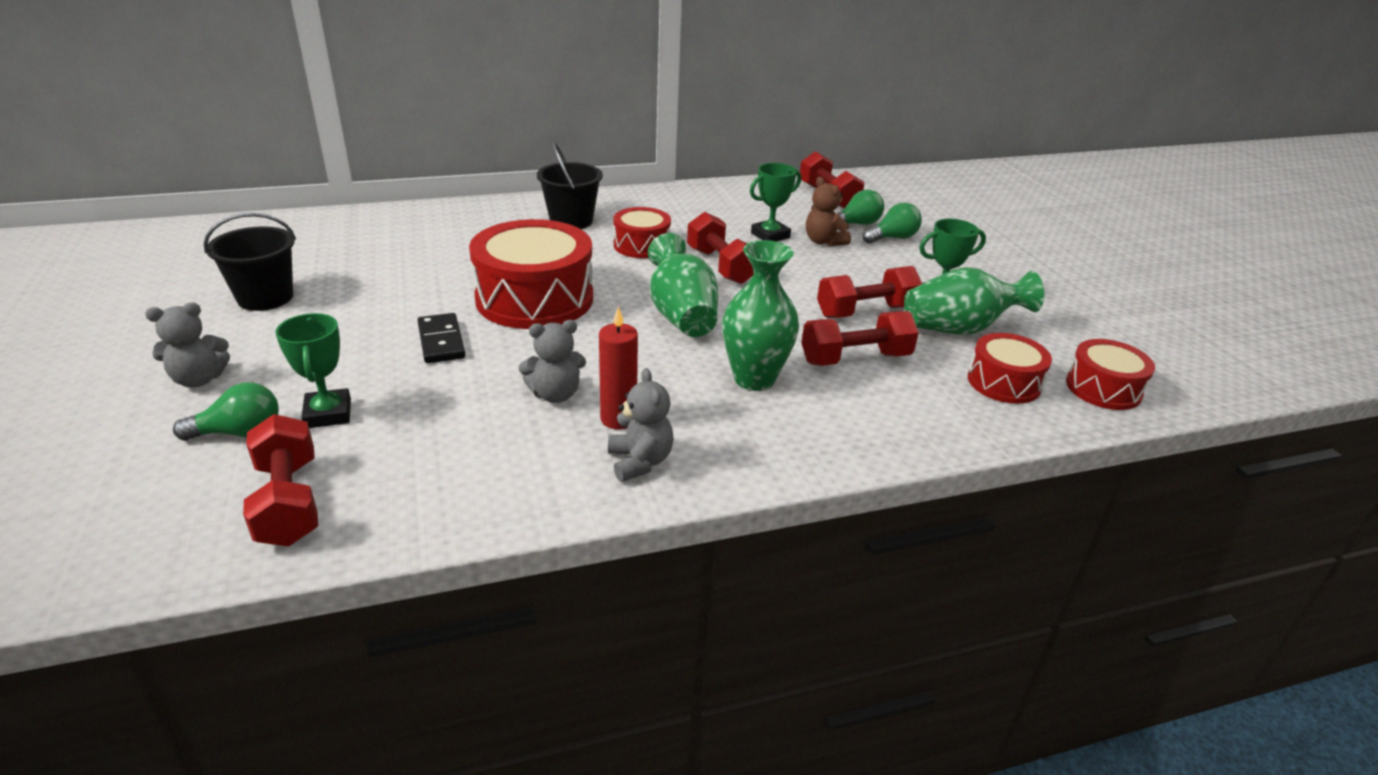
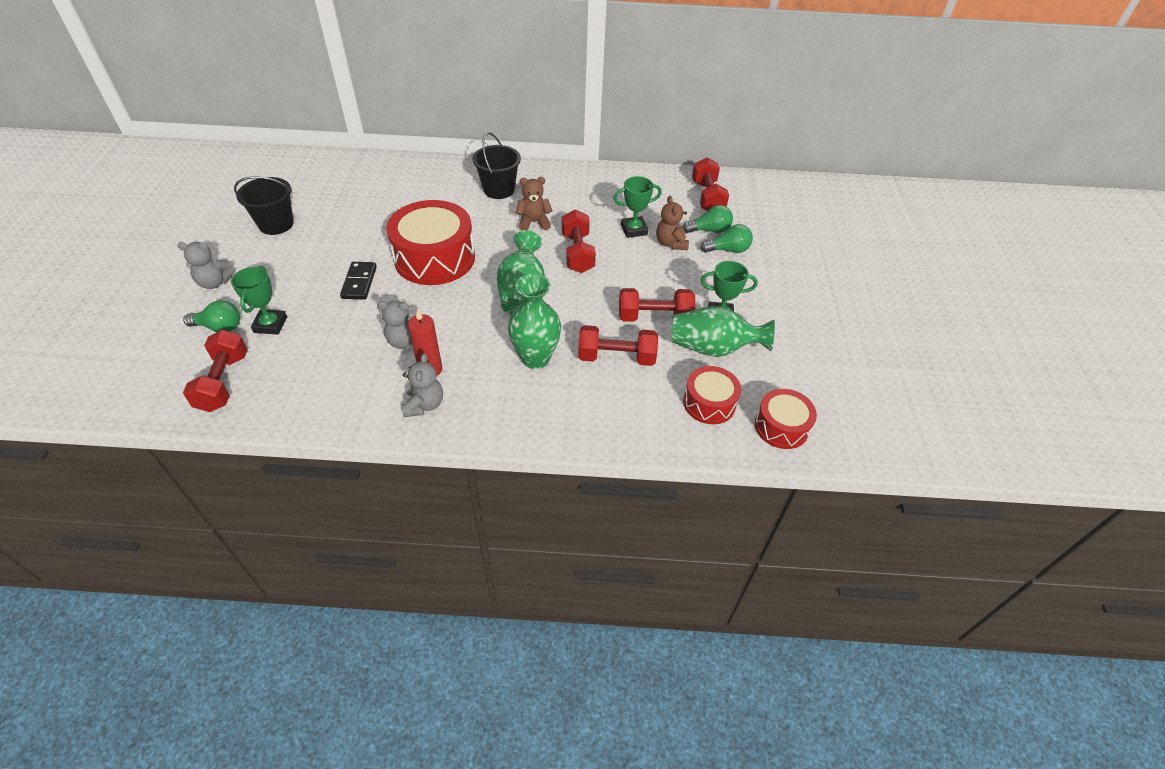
camera: 20 degrees right, 15 degrees up
red drum [613,207,671,258] -> brown teddy bear [516,177,553,231]

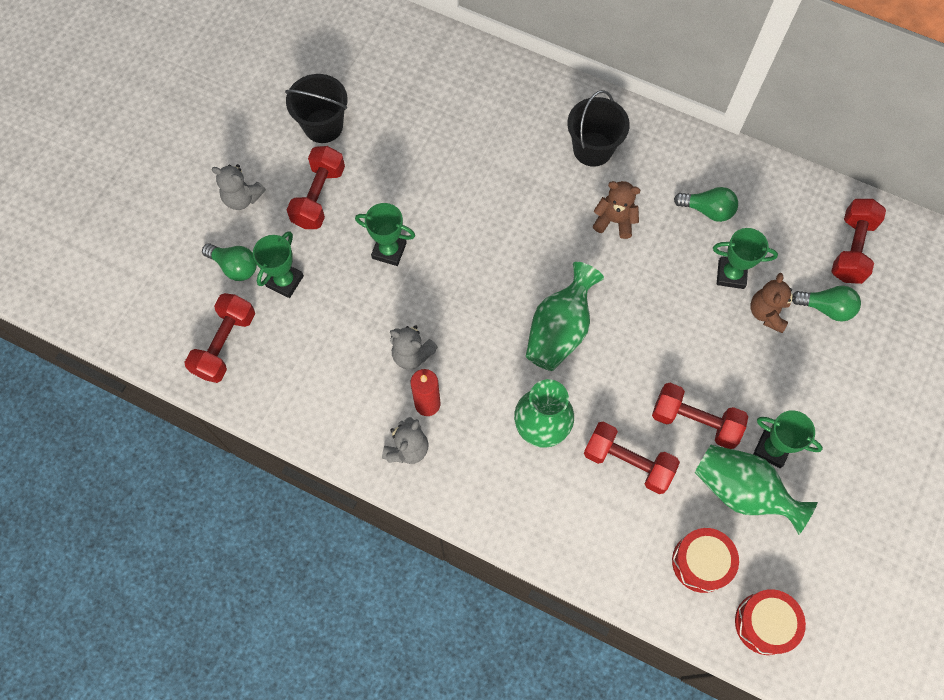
camera: 25 degrees right, 20 degrees up
black domino [340,262,377,300] -> green trophy [355,203,415,266]
red drum [386,200,475,285] -> none
red dumbbell [562,209,596,273] -> red dumbbell moved to [287,146,345,229]
green light bulb [700,224,753,253] -> green light bulb moved to [674,187,738,222]

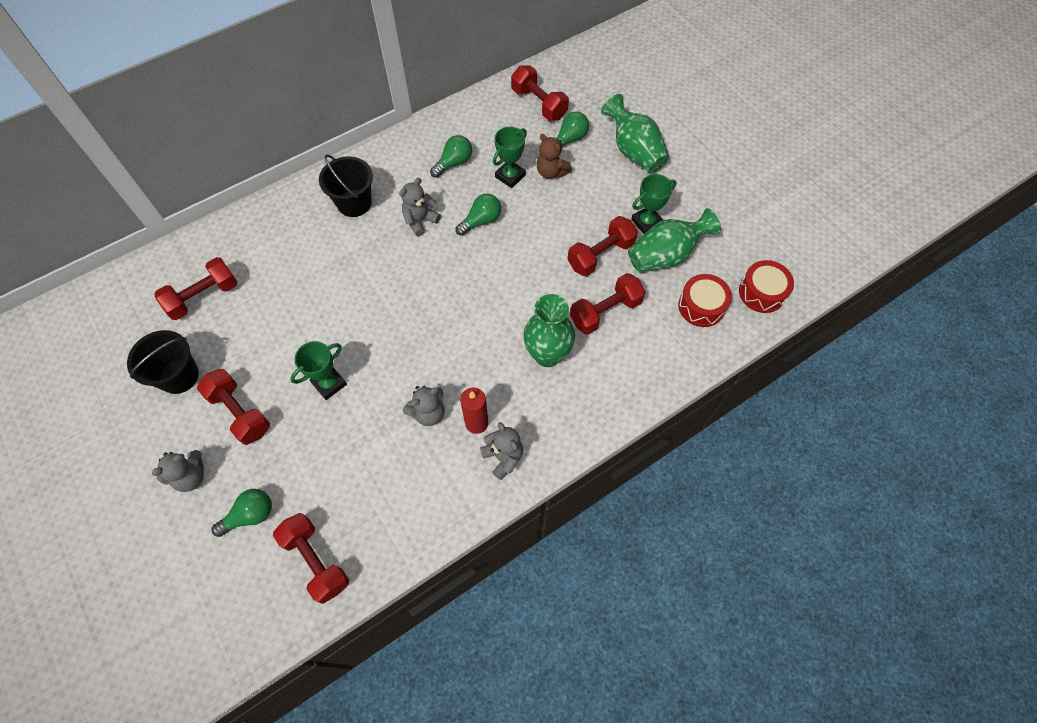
camera: 60 degrees left, 5 degrees down
green trophy [253,231,304,298] -> none
green vase [526,262,604,371] -> green vase moved to [601,94,669,173]
brown teddy bear [593,181,641,239] -> grey teddy bear [399,178,441,236]
none -> red dumbbell [154,257,238,320]
none -> green light bulb [456,193,501,236]

